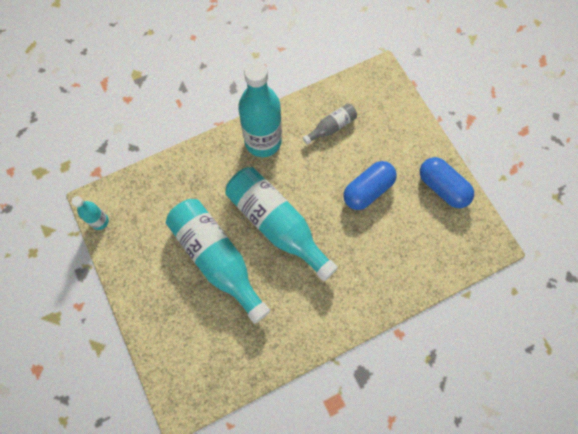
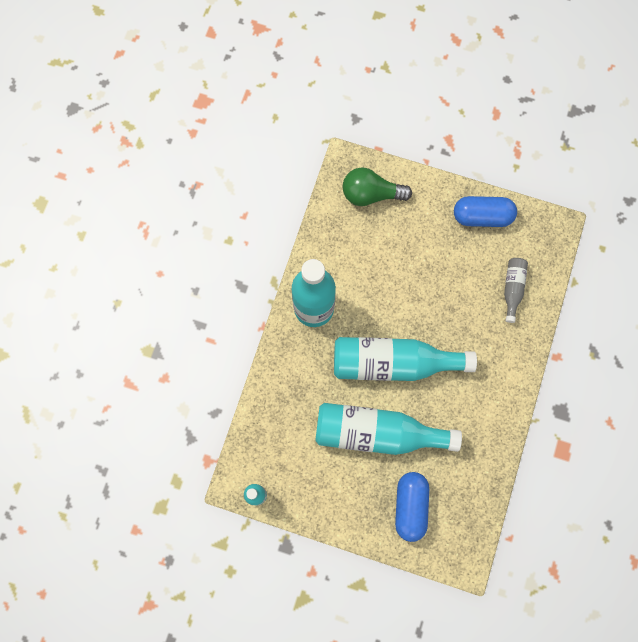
camera: 45 degrees left, 5 degrees up
grey bottle [303,103,357,145] -> grey bottle moved to [504,258,528,323]
blue capsule [343,161,397,210] -> blue capsule moved to [395,472,429,542]
none -> green light bulb [343,167,412,206]

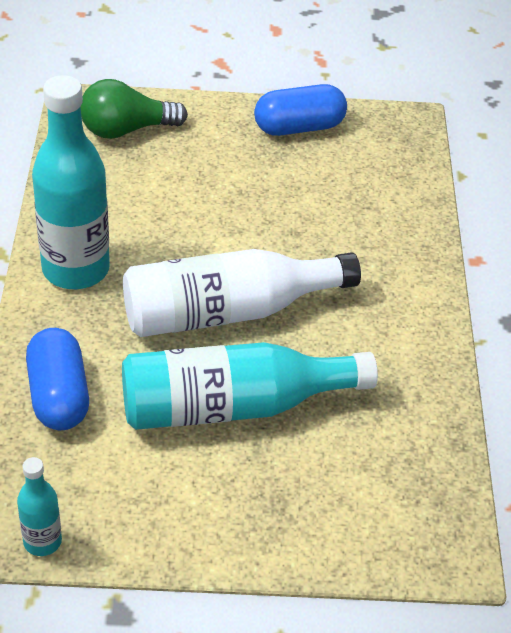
camera: 20 degrees left, 30 degrees down
turquoise bottle [334,337,477,381] -> white bottle [123,249,361,337]
blue capsule [395,472,429,542] -> blue capsule moved to [26,328,89,430]
grey bottle [504,258,528,323] -> none

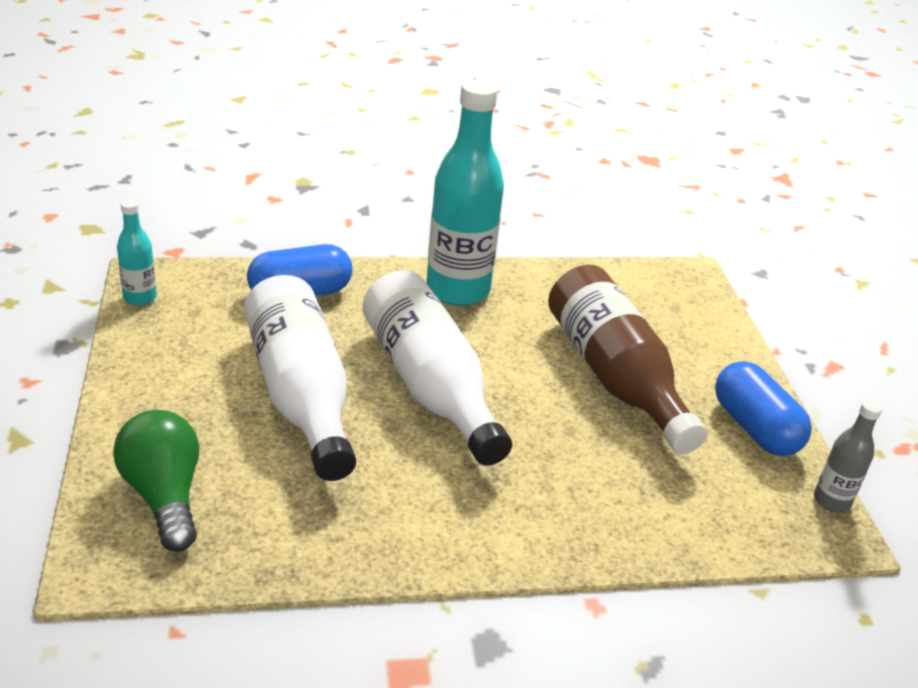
camera: 80 degrees right, 10 degrees down
green light bulb [80,79,188,139] -> green light bulb moved to [113,410,199,552]
turquoise bottle [122,342,378,430] -> white bottle [244,275,356,481]
none -> brown bottle [548,265,707,454]
none -> grey bottle [814,400,882,512]

